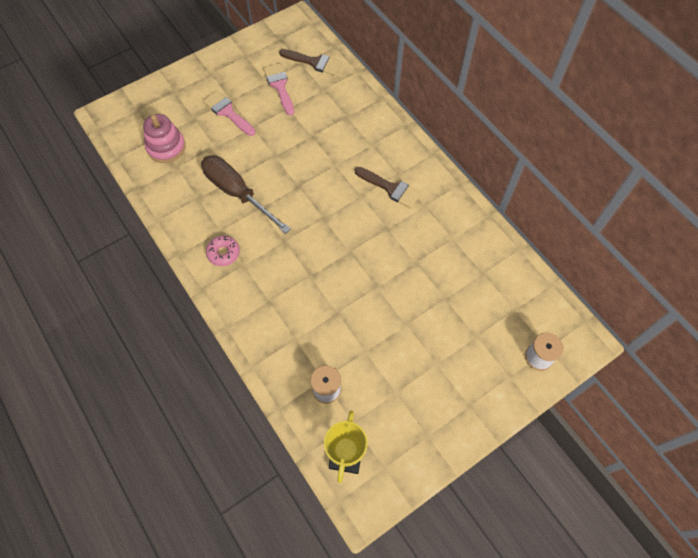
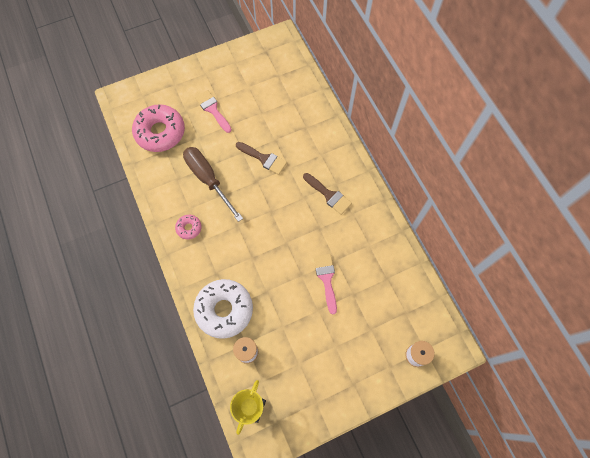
camera: 10 degrees right, 5 degrees up
pink stacking toy [143,114,186,163] -> pink donut [132,104,185,152]
pink brush [263,63,294,115] -> pink brush moved to [314,254,337,314]
brown brush [279,49,342,75] -> brown brush moved to [236,142,287,175]
none -> white donut [193,279,253,339]

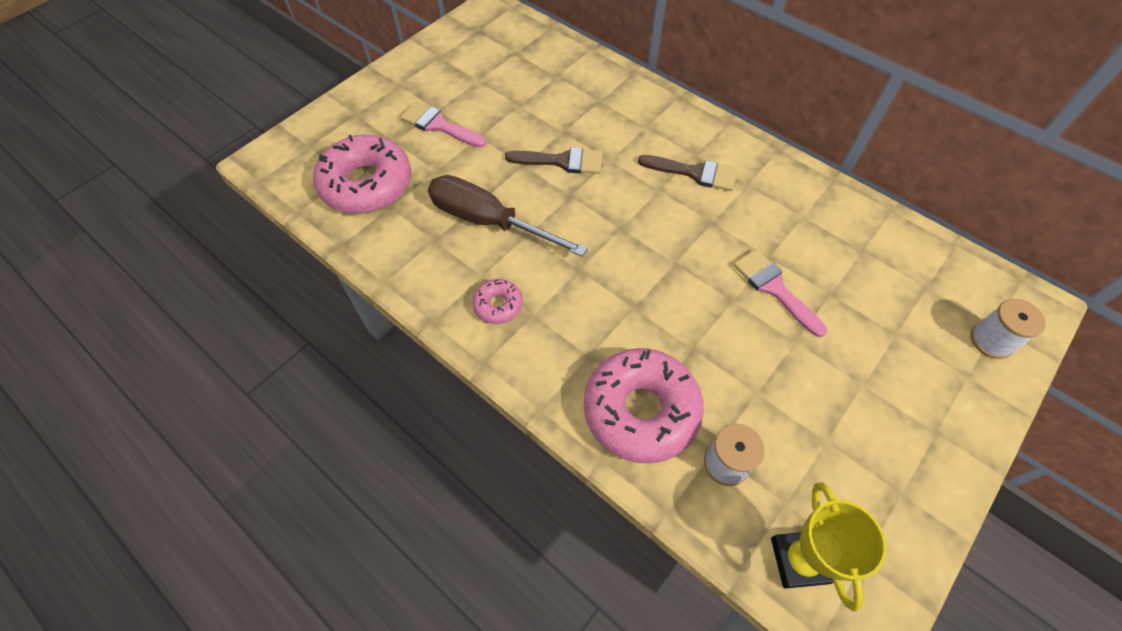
camera: 25 degrees left, 10 degrees down
white donut [193,279,253,339] -> pink donut [584,348,704,464]

